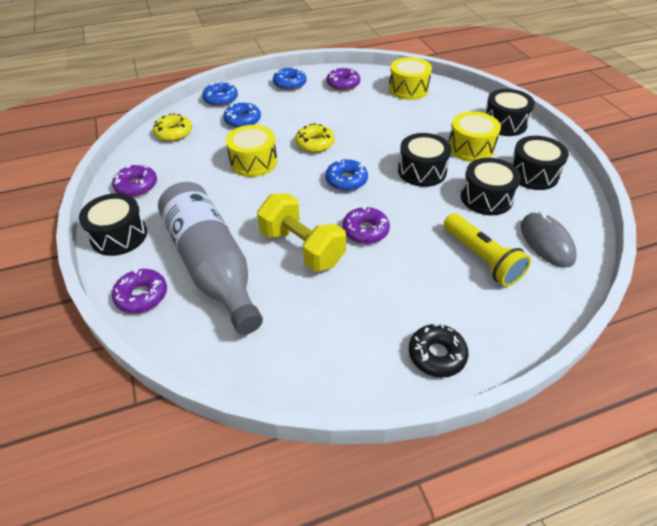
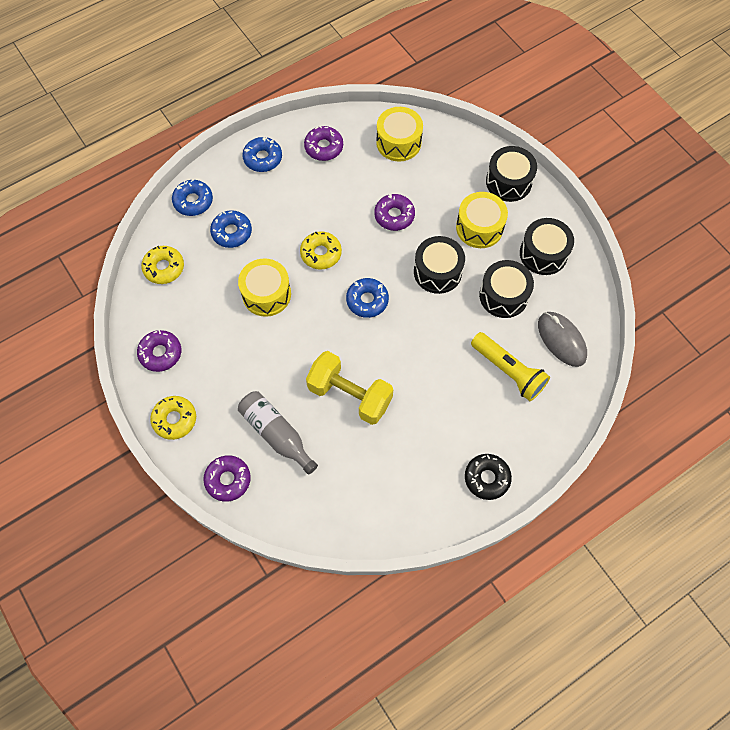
camera: 15 degrees left, 20 degrees up
black drum [79,193,147,256] -> yellow donut [150,396,196,440]
grey bottle [158,182,263,335] -> grey bottle [238,391,318,475], size x0.59
purple donut [342,206,390,244] -> purple donut moved to [374,194,415,231]

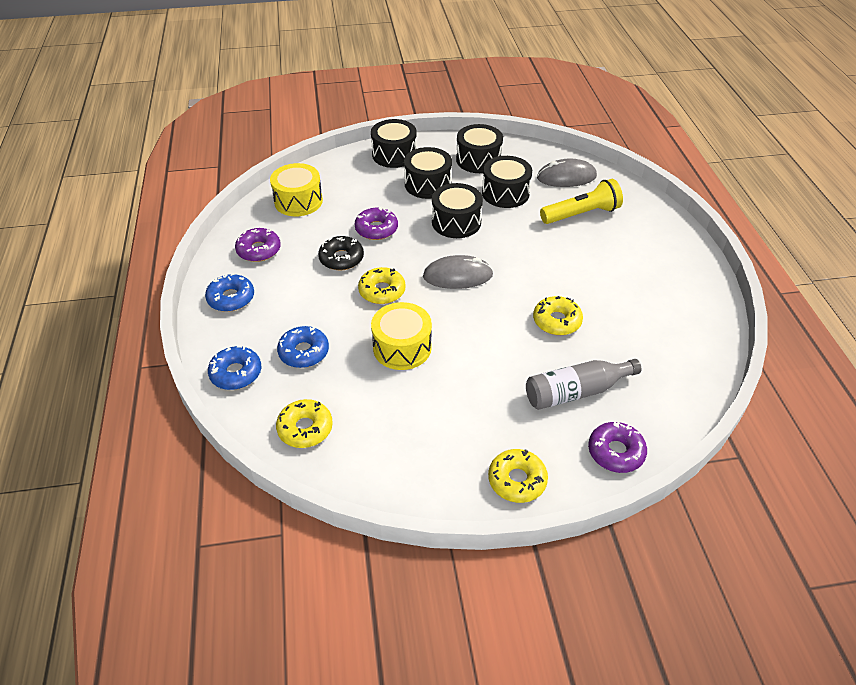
camera: 65 degrees left, 20 degrees down
purple donut [137,330,181,372] -> none
yellow dumbbell [306,351,393,425] -> yellow donut [533,296,583,335]
blue donut [346,278,389,318] -> grey mouse [423,255,493,289]
yellow drum [456,192,508,248] -> black drum [404,147,452,199]
black donut [465,454,512,500] -> black donut moved to [318,236,364,271]

